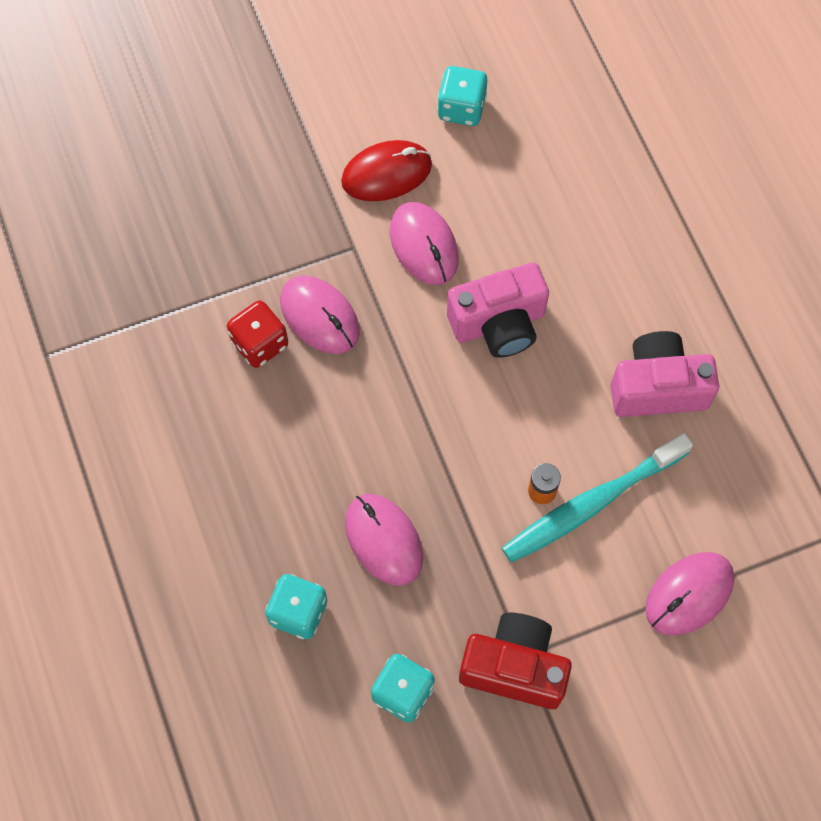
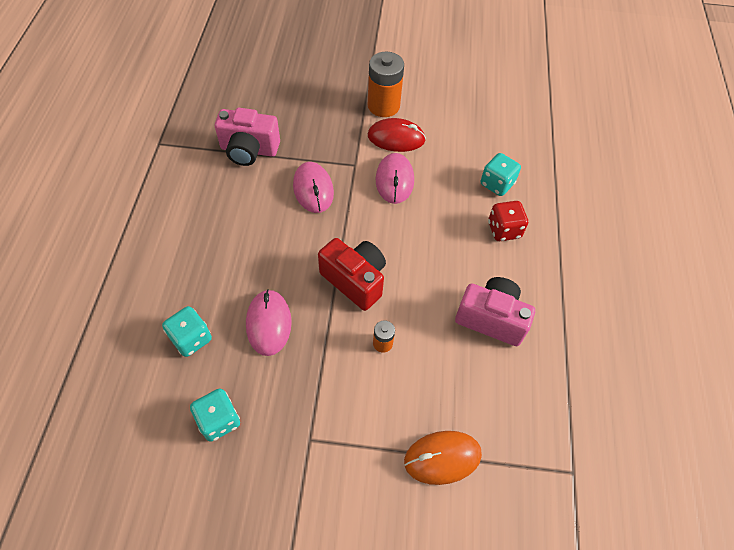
camera: 25 degrees right, 10 degrees down
red dice [227,300,288,368] -> red dice moved to [488,201,528,241]
turquoise dice [437,66,487,126] -> turquoise dice moved to [481,153,521,196]
pink camera [447,263,549,358] -> pink camera moved to [215,108,280,166]
red camera [459,613,572,709] -> red camera moved to [318,238,386,311]
turquoise toothbrush [502,433,693,563] -> none
pink mouse [645,552,734,635] -> orange mouse [404,431,482,485]
none -> orange battery [368,52,404,117]

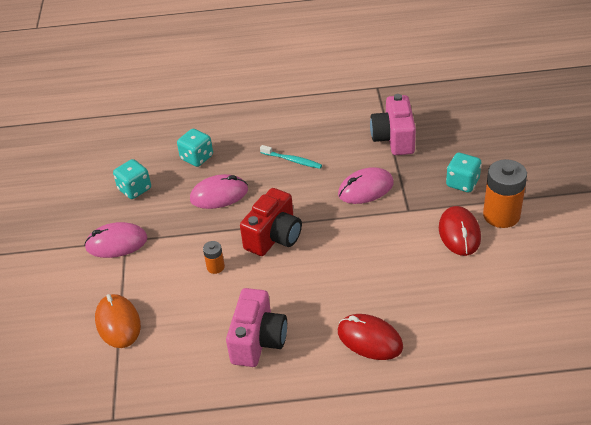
camera: 85 degrees right, 15 degrees down
pink mouse [376,153,414,204] -> pink mouse moved to [84,222,147,258]
turquoise dice [481,153,521,196] -> turquoise dice moved to [446,153,482,192]
red dice [488,201,528,241] -> red mouse [338,314,403,360]
none -> turquoise toothbrush [260,145,322,169]

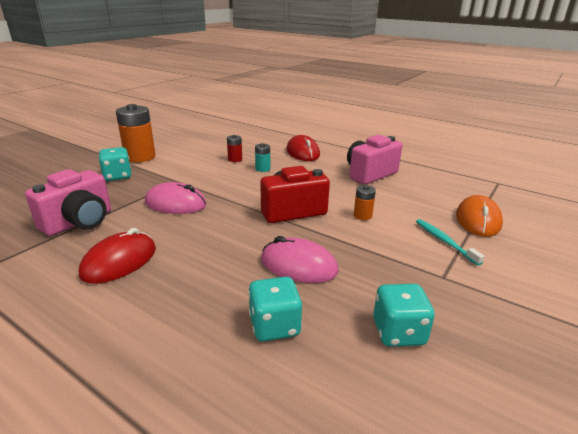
camera: 145 degrees left, 15 degrees down
pink mouse [84,222,147,258] -> none
turquoise toothbrush [260,145,322,169] -> turquoise toothbrush moved to [416,219,485,266]
red mouse [439,206,481,256] -> red mouse moved to [79,228,156,284]
none -> red battery [227,135,242,162]
none -> turquoise battery [255,143,270,172]

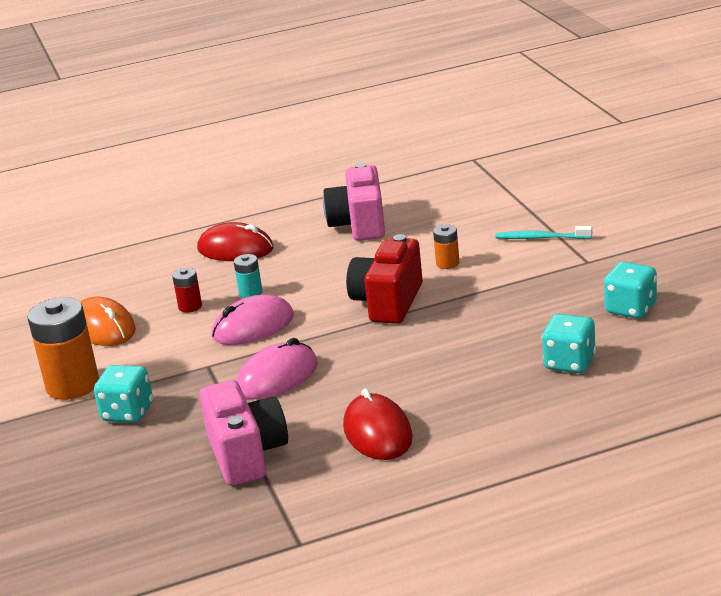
camera: 50 degrees left, 0 degrees up
pink mouse [261,236,339,283] -> pink mouse moved to [212,295,294,345]
orange mouse [456,195,503,237] -> orange mouse moved to [80,297,136,346]

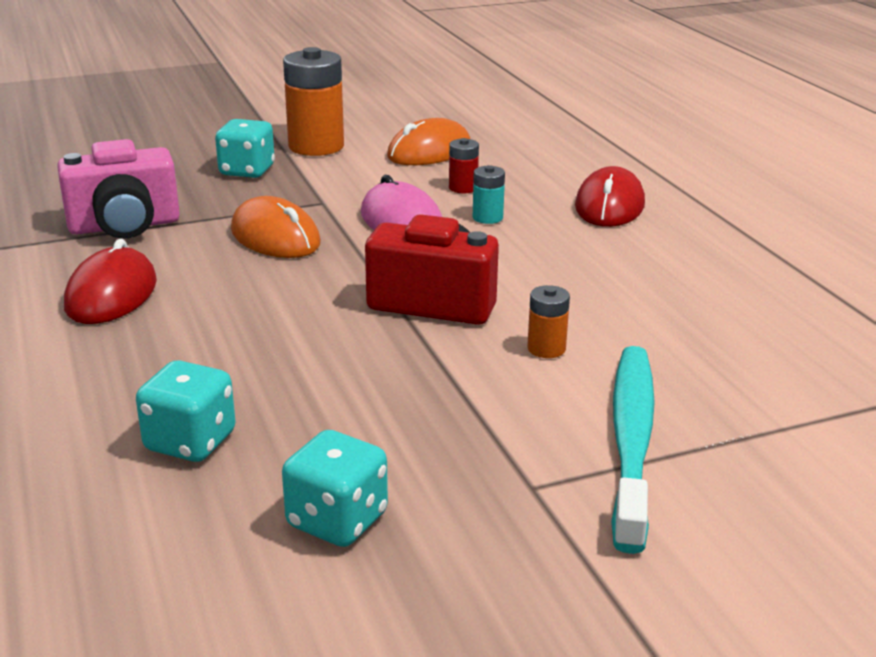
camera: 85 degrees right, 0 degrees up
pink mouse [236,338,318,399] -> orange mouse [231,196,321,258]
pink camera [323,162,385,241] -> none
red mouse [343,389,413,460] -> red mouse turned 60 degrees counterclockwise [64,239,157,324]
turquoise toothbrush [496,226,592,239] -> turquoise toothbrush [611,346,655,554], size x1.84

